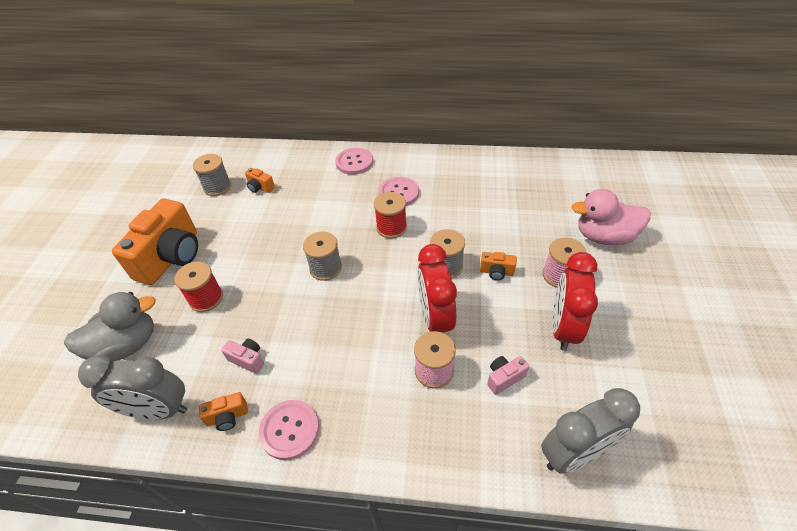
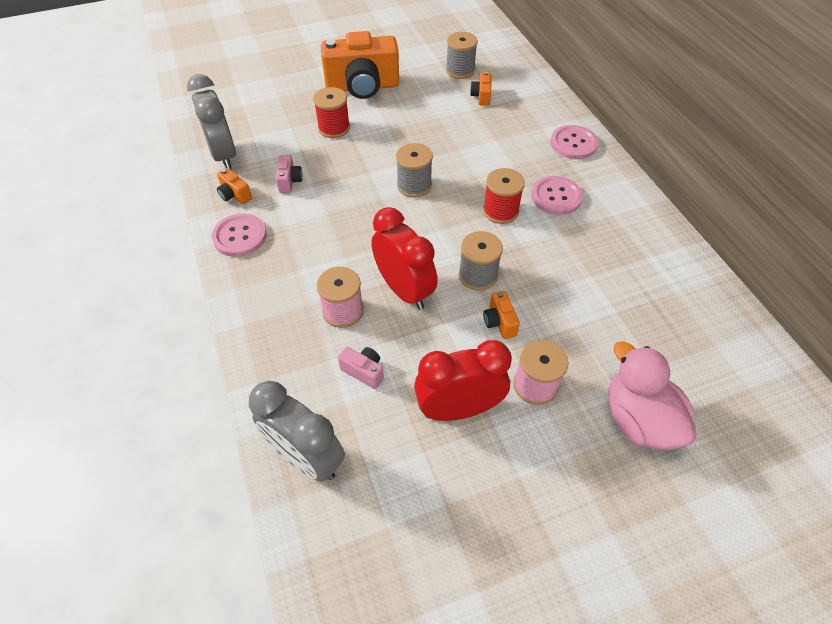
camera: 60 degrees right, 5 degrees up
grey duck [64,292,156,362] -> none
red clock [418,244,457,333] -> red clock turned 90 degrees clockwise [371,207,438,310]

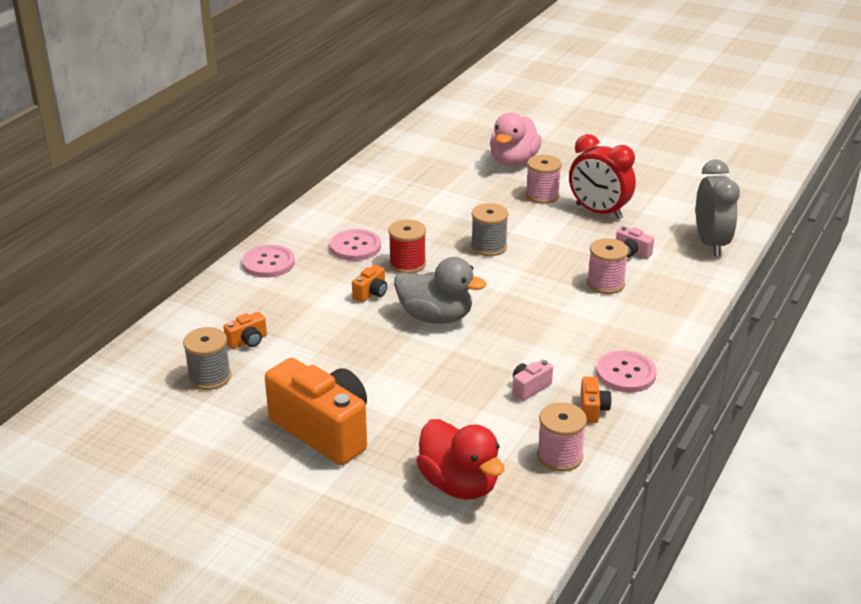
camera: 130 degrees left, 20 degrees down
grey clock [187,74,236,169] -> pink spool [537,402,587,472]
red spool [313,87,350,138] -> none
pink camera [338,347,384,389] -> pink camera turned 45 degrees counterclockwise [616,226,654,259]
red clock [371,207,438,310] -> none
grey spool [396,143,433,198] -> grey duck [394,257,487,324]
orange camera [483,291,520,339] -> orange camera moved to [352,265,387,303]
none -> red duck [416,419,504,499]

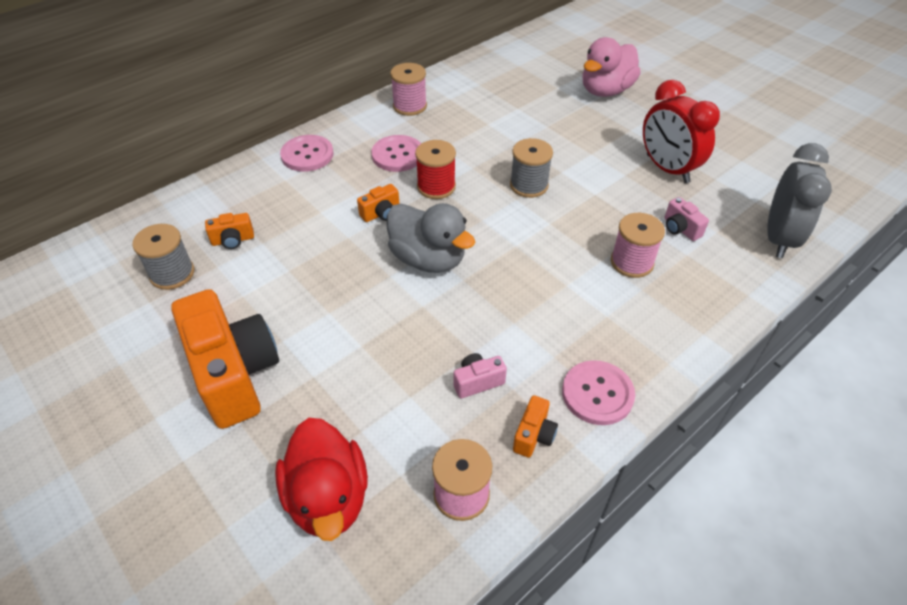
camera: 20 degrees right, 15 degrees up
pink spool [526,155,562,204] -> pink spool moved to [390,63,427,116]

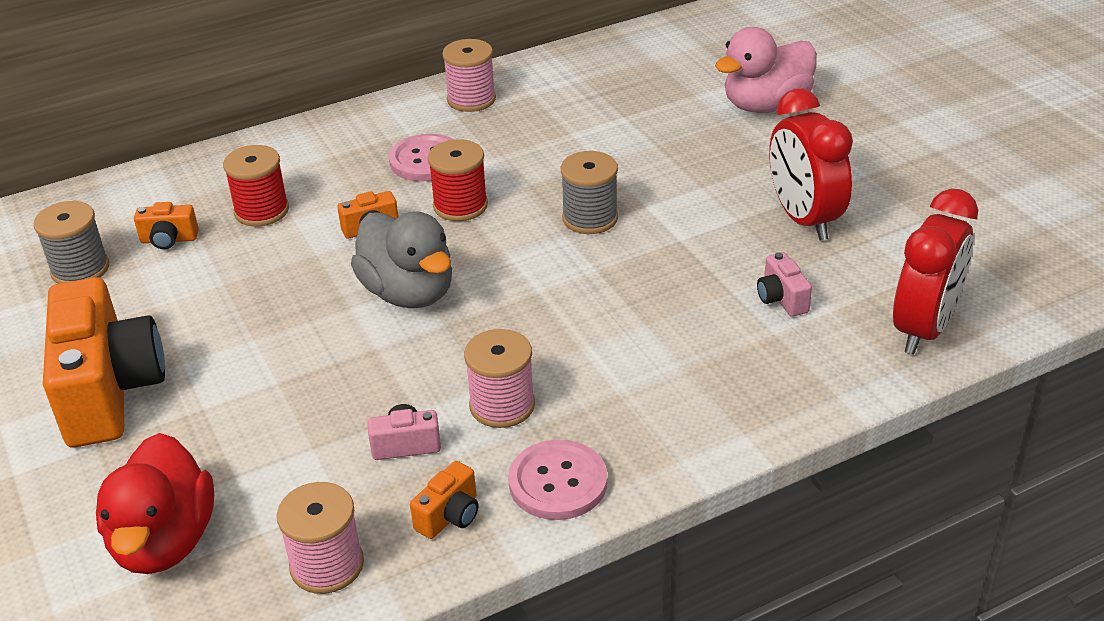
camera: 15 degrees right, 10 degrees down
pink button [280,135,334,172] -> none
pink spool [611,213,665,278] -> pink spool moved to [464,329,535,428]
grey clock [767,143,832,258] -> red clock [893,189,978,355]
none -> red spool [223,145,289,226]

